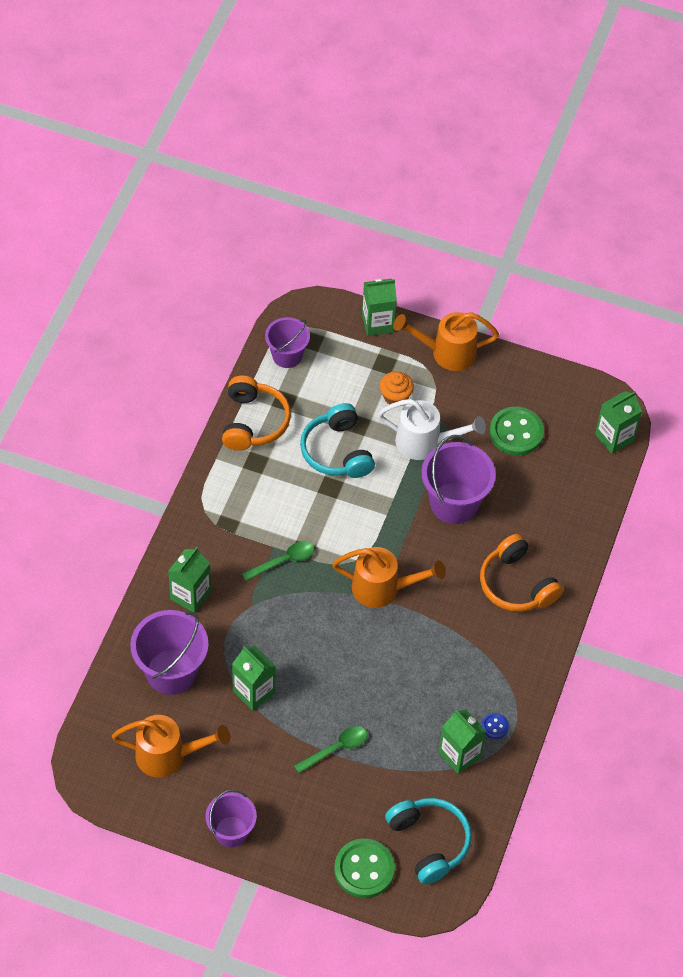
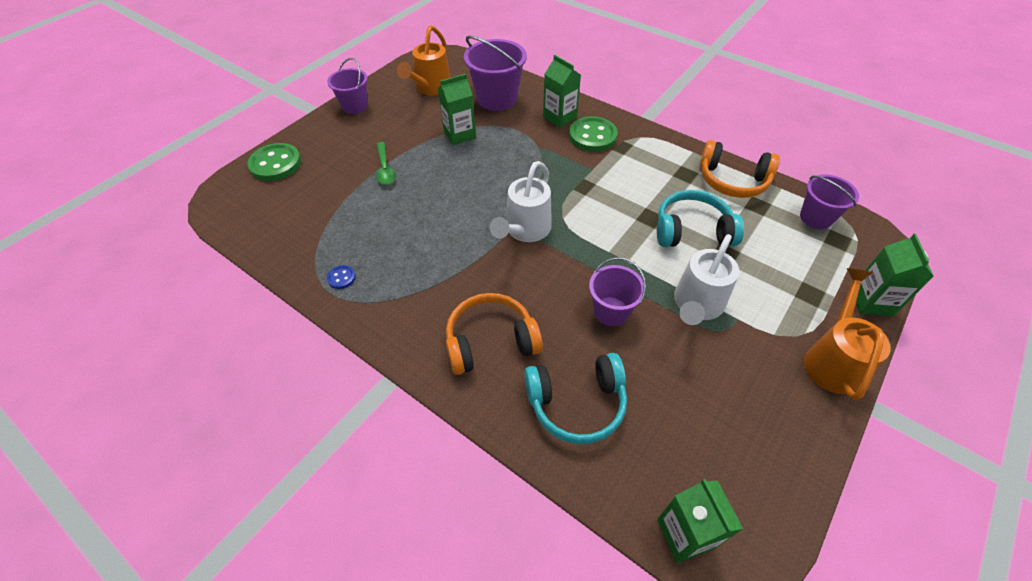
camera: 110 degrees right, 5 degrees down
green spoon [242,541,314,581] -> none
orange watering can [332,547,446,608] -> white watering can [490,161,552,242]
orange cupcake [380,371,414,405] -> none
turquoise headphones [385,798,472,885] -> turquoise headphones moved to [524,353,627,444]
purple bucket [421,435,496,524] -> purple bucket [589,257,646,326], size x0.64
green carton [438,709,487,774] -> none
green button [490,407,544,456] -> green button moved to [569,116,618,152]

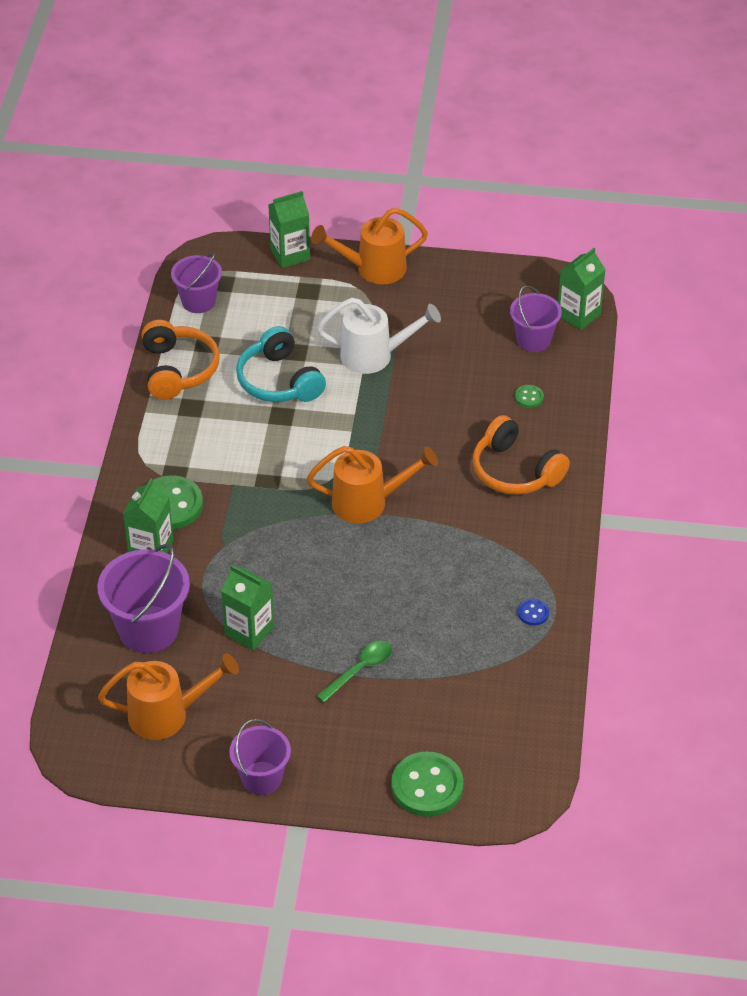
camera: 120 degrees left, 5 degrees down
white watering can [490,161,552,242] -> orange watering can [307,446,438,523]
turquoise headphones [524,353,627,444] -> green button [515,385,544,408]
purple bucket [589,257,646,326] -> purple bucket moved to [510,286,562,352]

